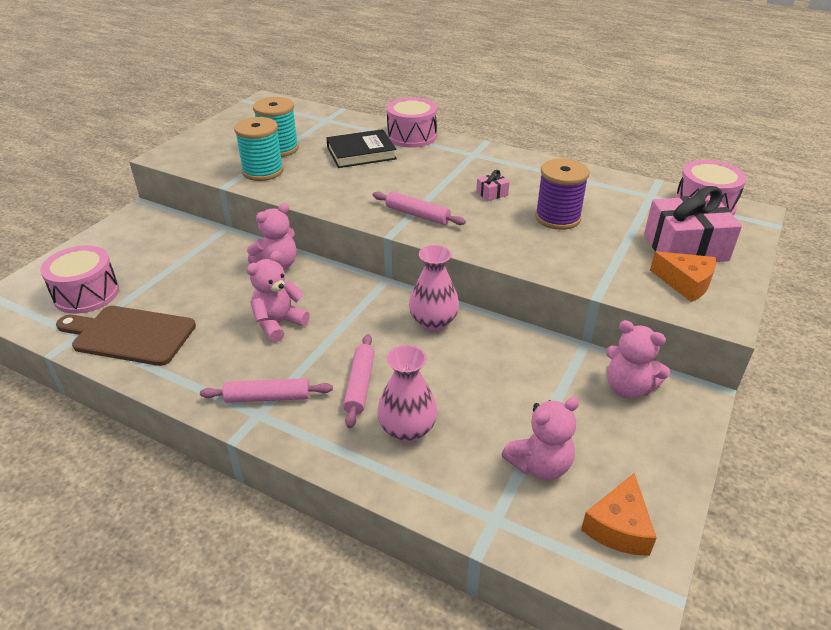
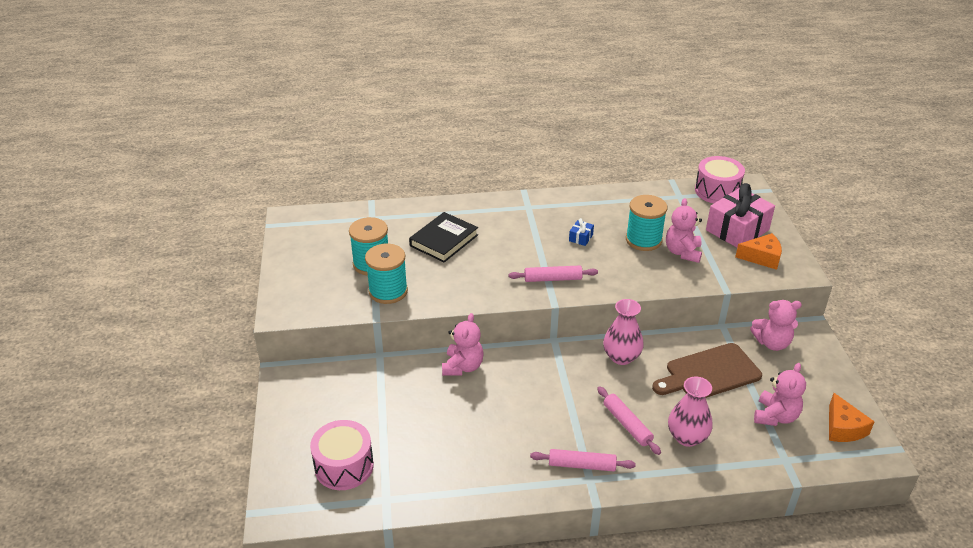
camera: 35 degrees left, 0 degrees up
brown cutting board [56,306,196,366] -> brown cutting board moved to [652,343,762,398]
pink rolling pin [200,378,333,403] -> pink rolling pin turned 45 degrees clockwise [530,449,636,471]
pink teddy bear [247,251,310,343] -> pink teddy bear moved to [666,198,702,263]
pink drum [387,97,437,148] -> none
pink gift [476,170,509,201] -> blue gift [569,218,594,246]
purple spool [535,159,589,230] -> turquoise spool [626,195,667,251]

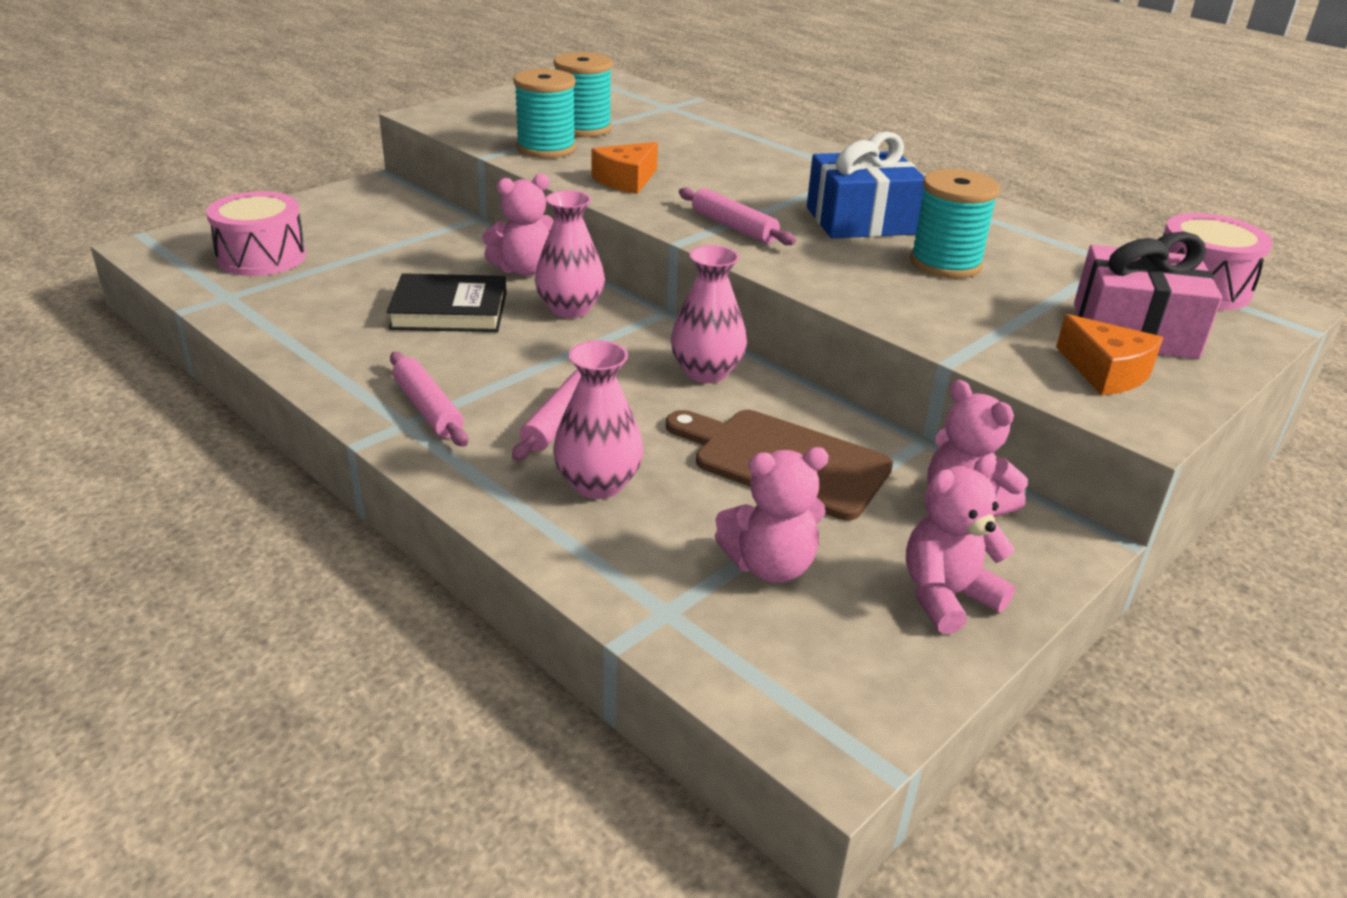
camera: 50 degrees right, 5 degrees down
black book [409,212,478,263] -> black book moved to [386,273,507,332]
blue gift [569,218,594,246] -> blue gift [807,131,924,238], size x2.39
pink teddy bear [666,198,702,263] -> pink teddy bear moved to [906,455,1015,634]
orange cheese [829,393,875,442] -> orange cheese moved to [591,142,658,194]
none -> pink vase [535,190,605,318]

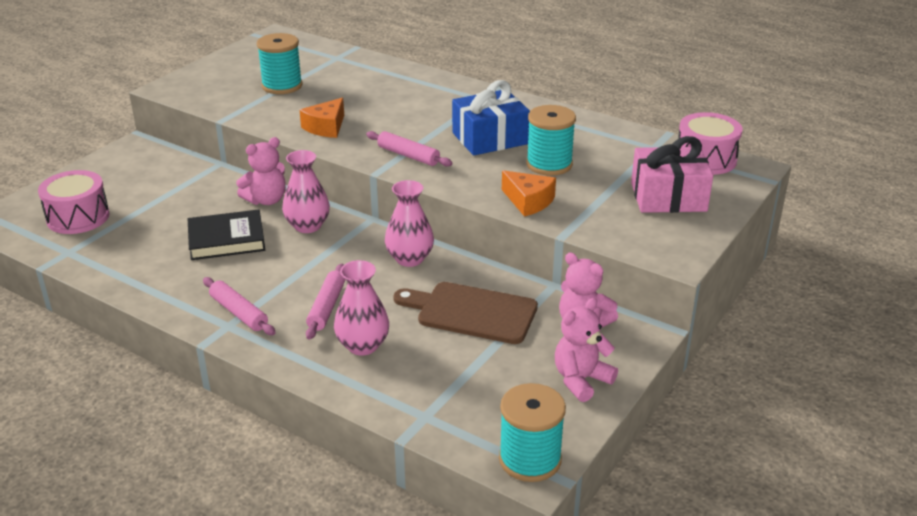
camera: 10 degrees left, 0 degrees up
turquoise spool [513,69,576,158] -> turquoise spool moved to [499,383,566,482]
pink teddy bear [715,447,829,583] -> none
orange cheese [1056,314,1163,396] -> orange cheese moved to [502,170,556,217]

